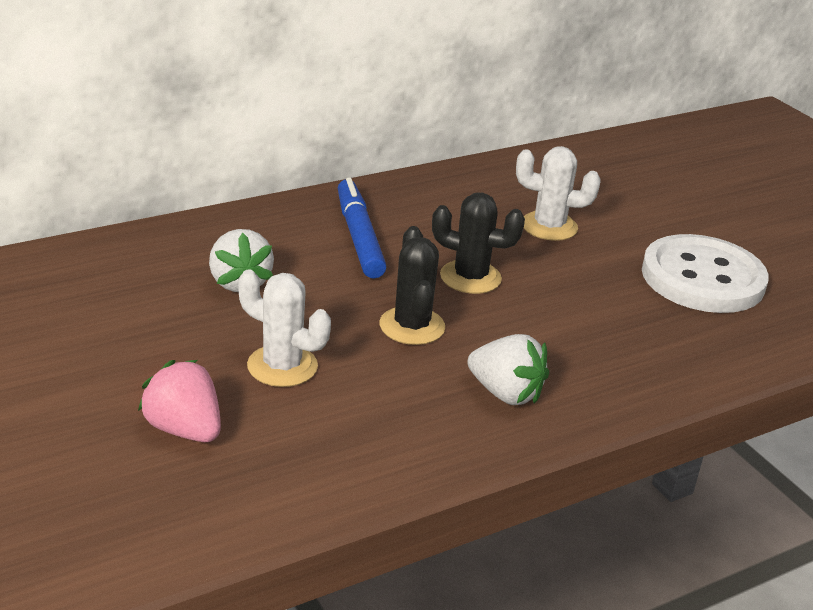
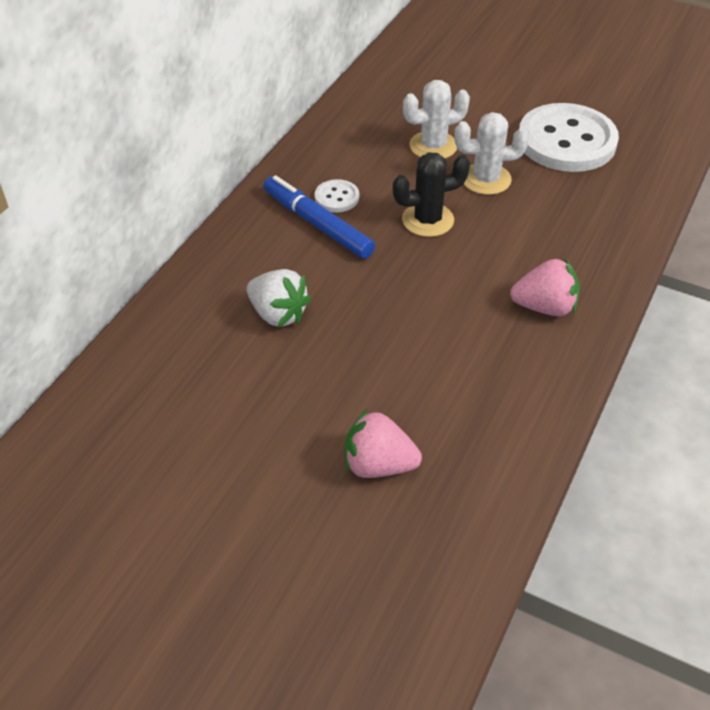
camera: 30 degrees left, 15 degrees up
white cactus [238,269,331,387] -> white cactus moved to [454,112,529,195]
black cactus [380,226,445,345] -> none
white strawberry [467,334,549,405] -> pink strawberry [510,259,580,316]
none -> white button [315,179,359,212]

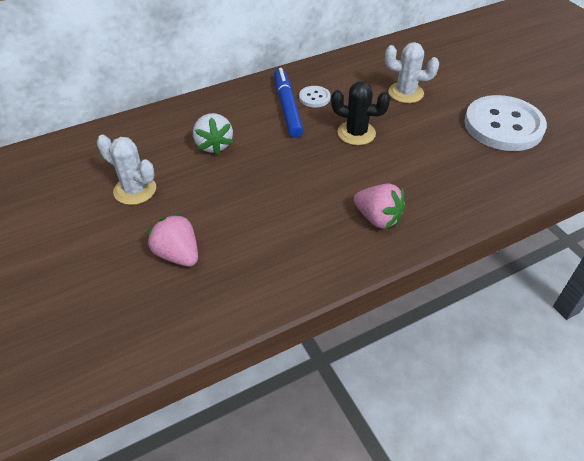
camera: 35 degrees right, 0 degrees up
white cactus [454,112,529,195] -> white cactus moved to [97,135,156,205]

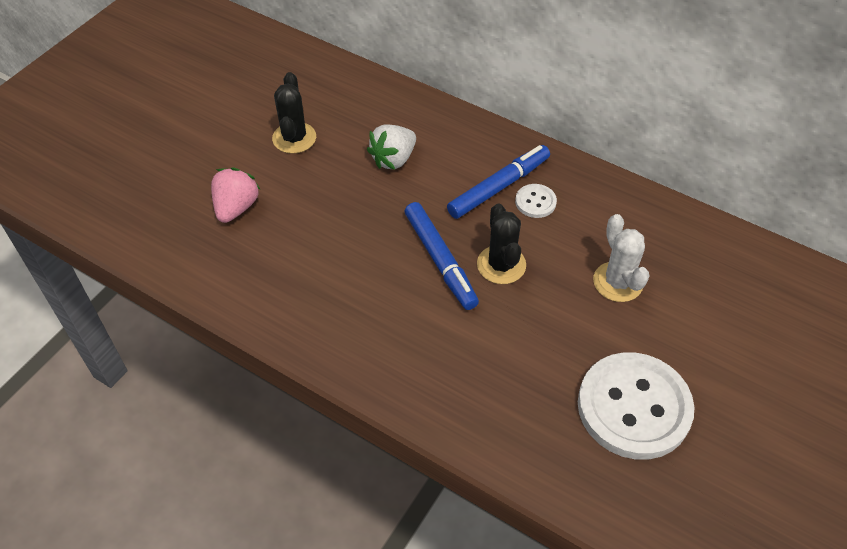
camera: 60 degrees right, 5 degrees up
white cactus [97,135,156,205] -> black cactus [272,72,316,154]
pink strawberry [354,184,406,229] -> none
none -> blue marker [405,202,479,310]

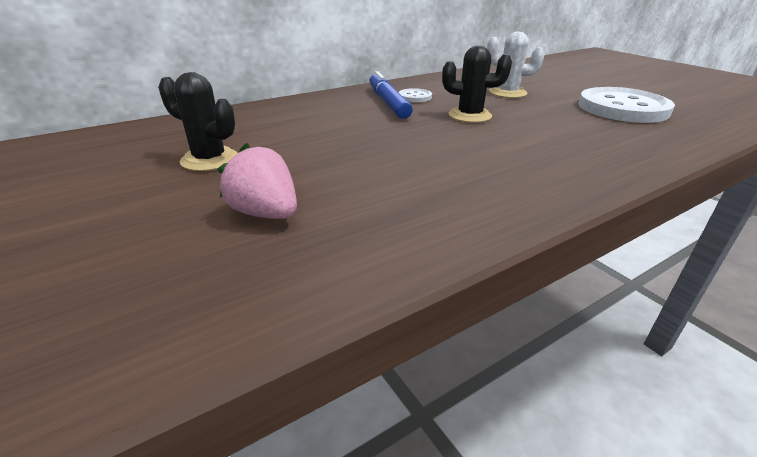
camera: 65 degrees left, 20 degrees down
white strawberry [367,124,416,170] -> none
blue marker [405,202,479,310] -> none

